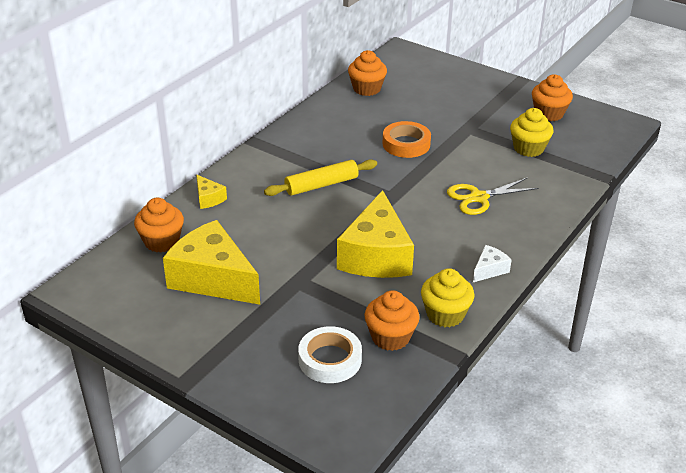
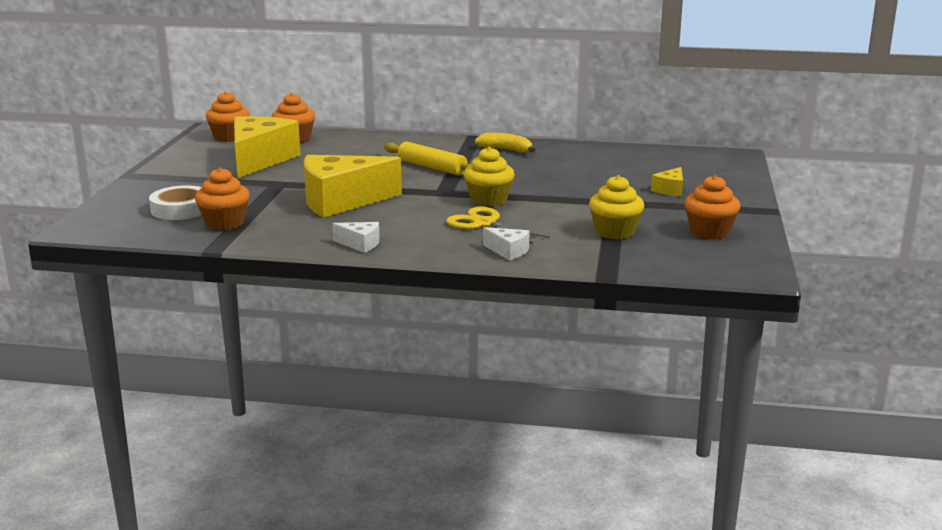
camera: 65 degrees right, 15 degrees down
yellow cheese [196,175,227,209] -> yellow cheese moved to [651,167,683,196]
orange cupcake [348,50,387,96] -> orange cupcake moved to [206,91,250,142]
orange tape [383,121,431,158] -> none
yellow cupcake [421,268,475,327] -> yellow cupcake moved to [464,147,515,206]
none -> yellow banana [475,133,536,153]
none -> white cheese [483,227,529,261]

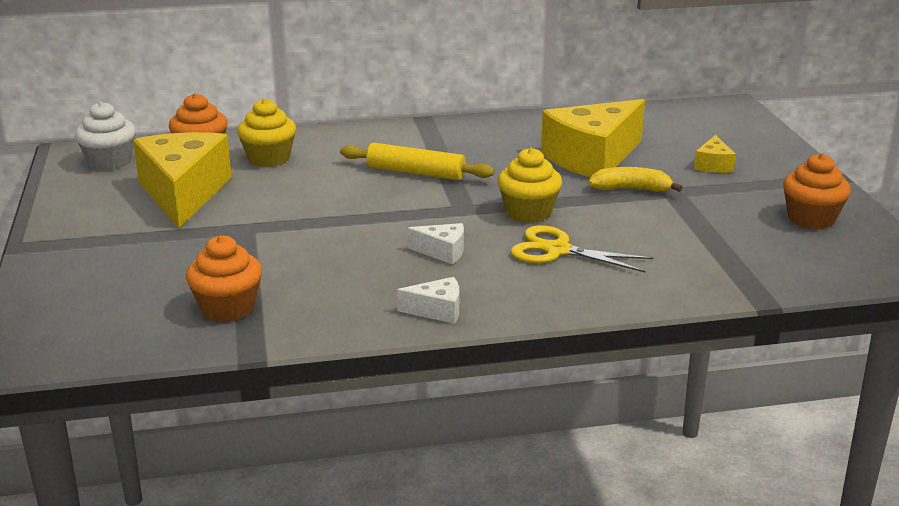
camera: 20 degrees left, 5 degrees up
white tape [149,185,202,220] -> none
orange cupcake [206,91,250,142] -> white cupcake [75,102,136,171]
yellow cheese [304,155,402,218] -> yellow cheese moved to [541,99,645,177]
yellow banana [475,133,536,153] -> yellow banana moved to [588,167,683,192]
white cheese [483,227,529,261] -> white cheese moved to [407,223,464,264]
yellow cupcake [589,175,644,240] -> yellow cupcake moved to [237,98,296,167]

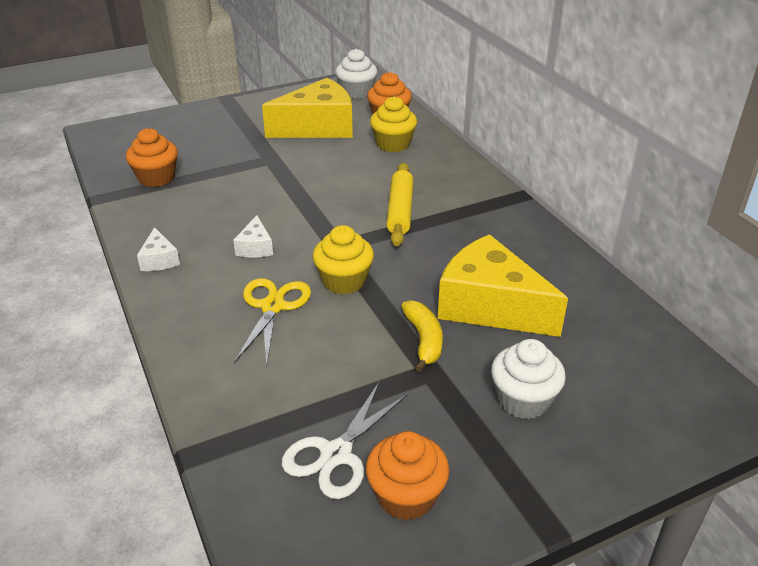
camera: 75 degrees right, 10 degrees up
yellow cheese [694,135,736,173] -> white cupcake [491,339,566,419]
none -> white scissors [282,382,408,499]

